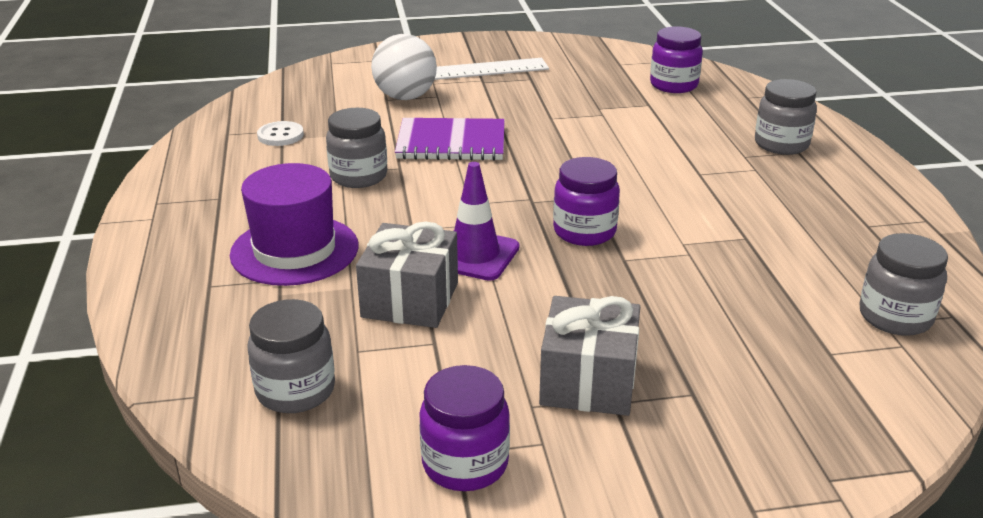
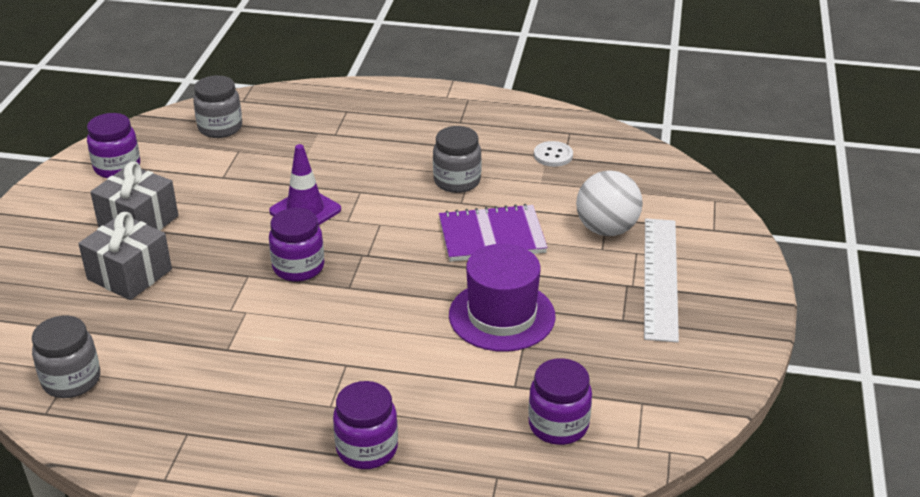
camera: 110 degrees right, 5 degrees up
purple hat [230,163,358,286] -> purple hat moved to [449,244,555,352]
grey gift [356,221,458,328] -> grey gift moved to [78,212,172,300]
purple notebook [395,118,505,161] -> purple notebook turned 60 degrees clockwise [439,204,548,262]
grey jar [755,79,817,155] -> purple jar [333,381,398,469]

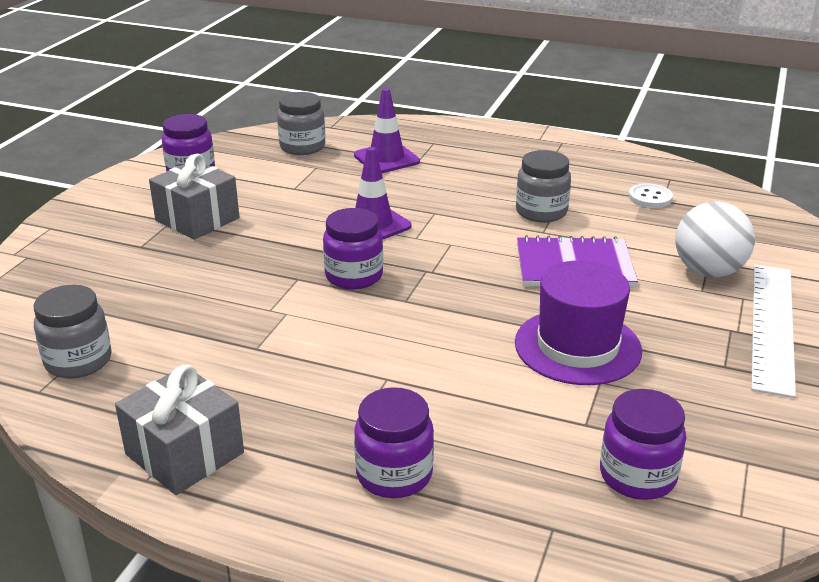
camera: 10 degrees right, 5 degrees down
grey gift [78,212,172,300] -> grey gift moved to [115,365,244,495]
none -> purple traffic cone [354,88,420,173]

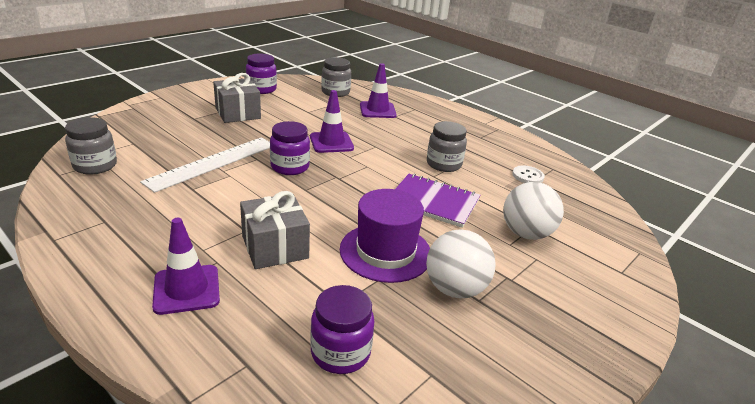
camera: 20 degrees right, 0 degrees up
grey gift [115,365,244,495] -> grey gift moved to [240,191,310,269]
purple jar [354,387,434,498] -> purple traffic cone [152,218,220,315]
white ruler [751,265,796,398] -> white ruler moved to [140,138,270,193]
none -> white ball [426,229,496,298]

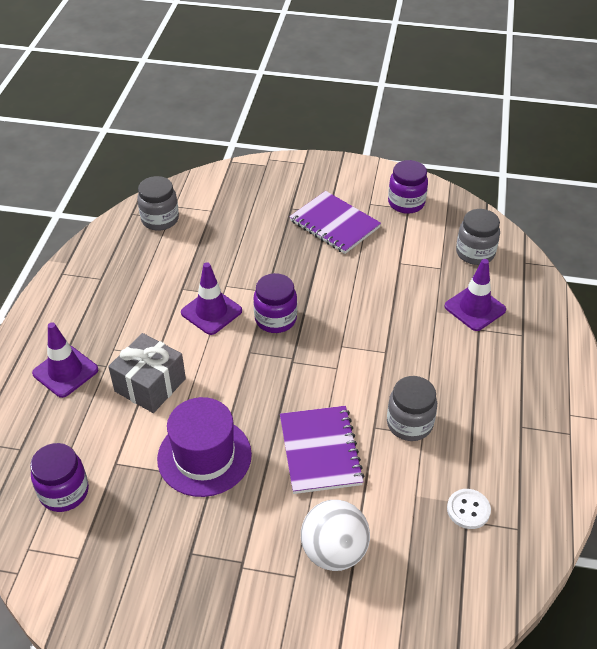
camera: 60 degrees right, 15 degrees up
white ruler [140,138,270,193] -> none
grey gift [213,73,261,123] -> purple notebook [289,191,381,254]
purple traffic cone [310,90,354,153] -> purple traffic cone moved to [181,262,242,335]
white ball [426,229,496,298] -> none

